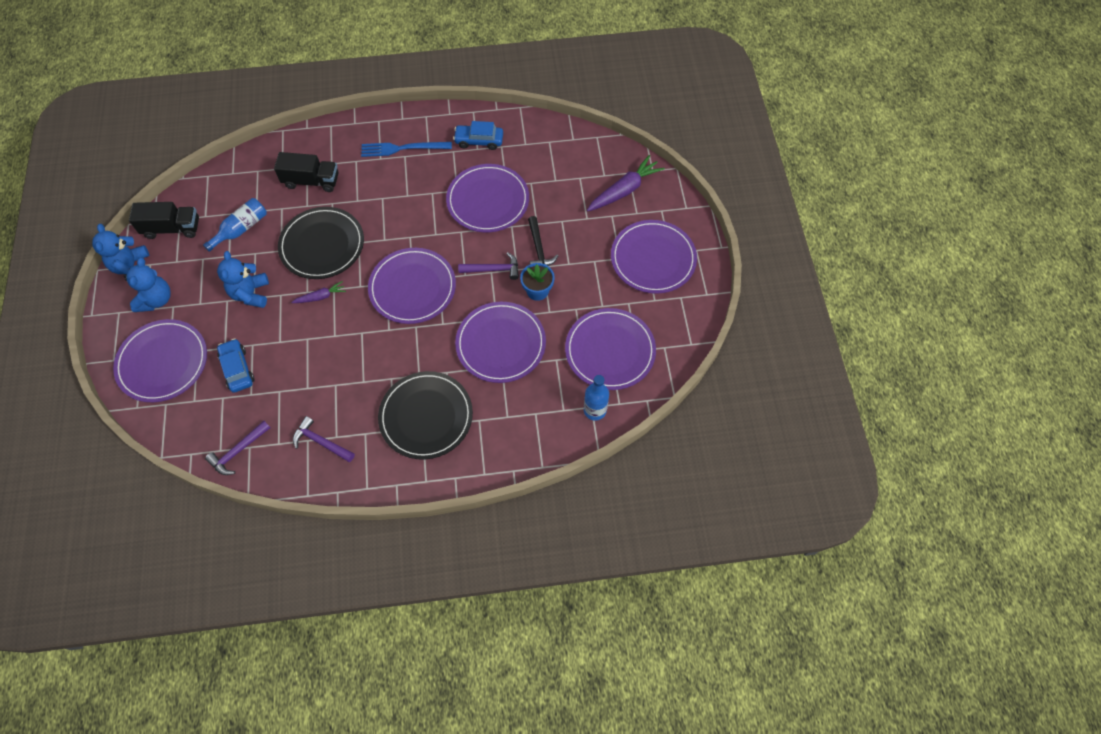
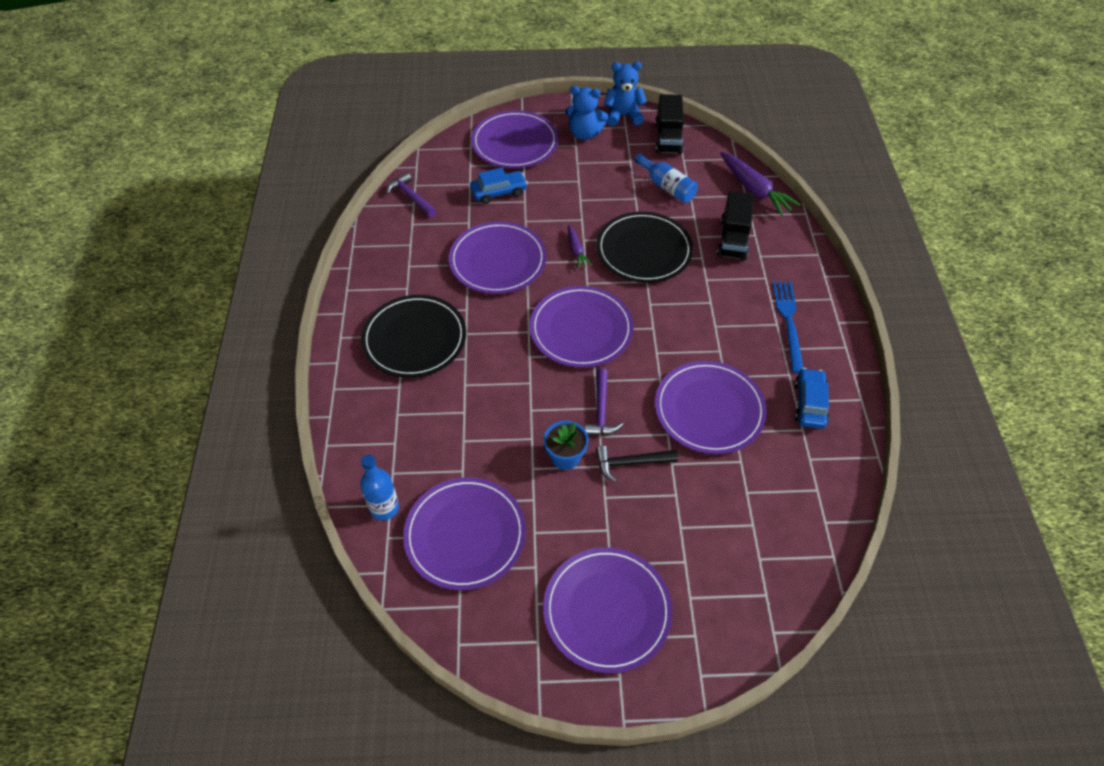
camera: 95 degrees right, 10 degrees down
blue teddy bear [217,251,269,308] -> none
purple hammer [293,416,355,462] -> none
purple plate [455,302,546,383] -> purple plate moved to [449,221,546,294]
purple carrot [587,155,665,211] -> purple carrot moved to [720,152,800,216]

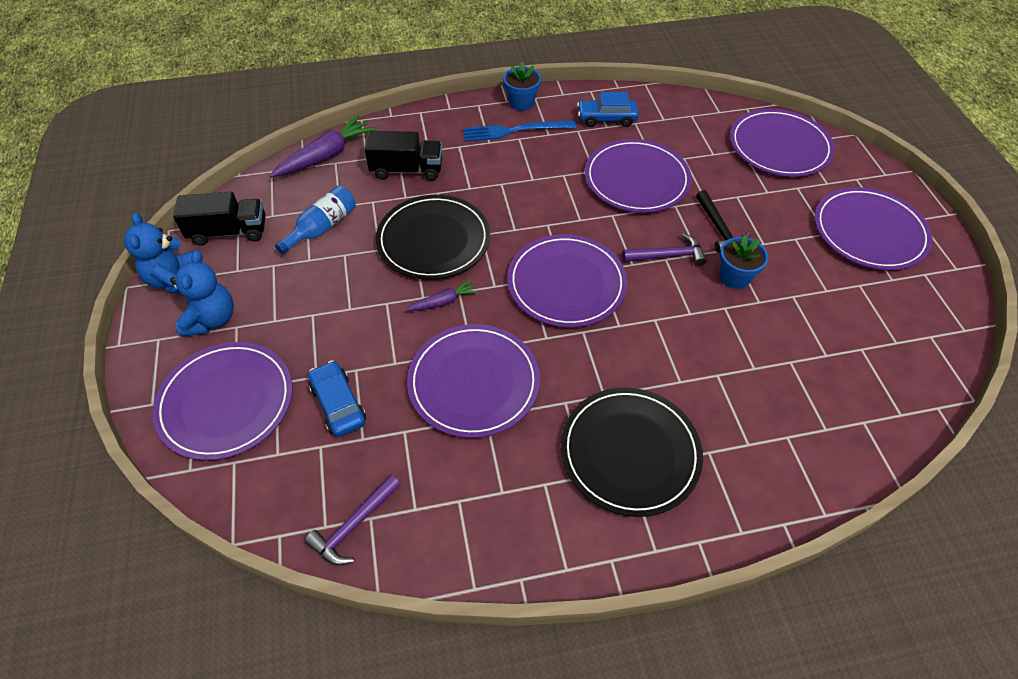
camera: 100 degrees left, 0 degrees up
blue bottle [360,454,399,520] -> none
purple plate [403,477,526,590] -> purple plate moved to [730,109,835,177]
none -> blue flower pot [503,62,541,111]

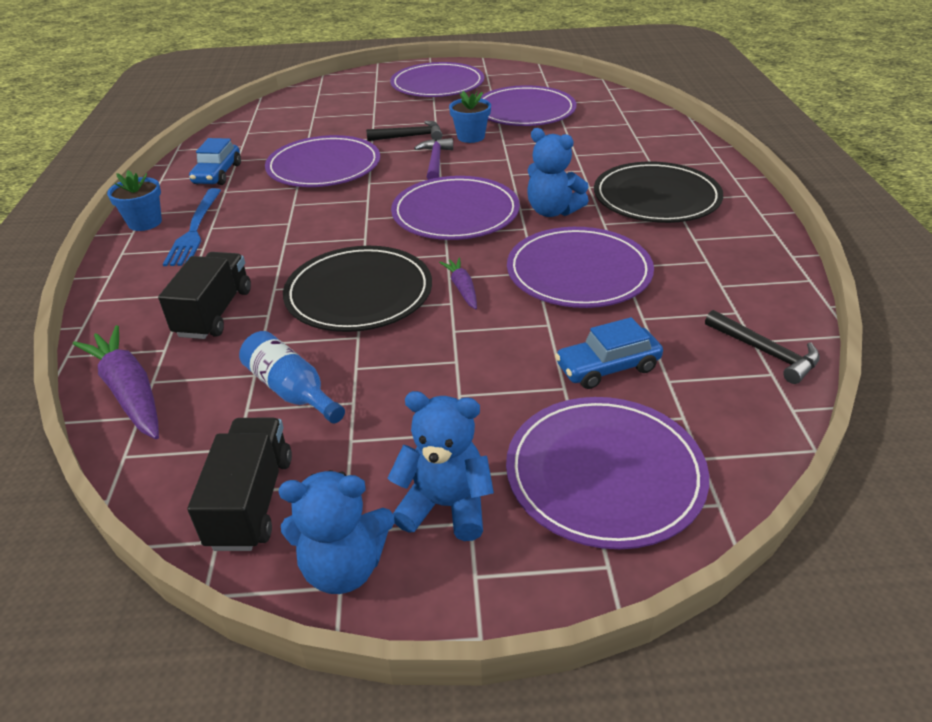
camera: 80 degrees left, 15 degrees down
purple hammer [304,475,401,565] -> black hammer [705,310,820,384]
purple plate [730,109,835,177] -> purple plate moved to [481,85,576,126]
none -> blue teddy bear [527,128,589,217]

